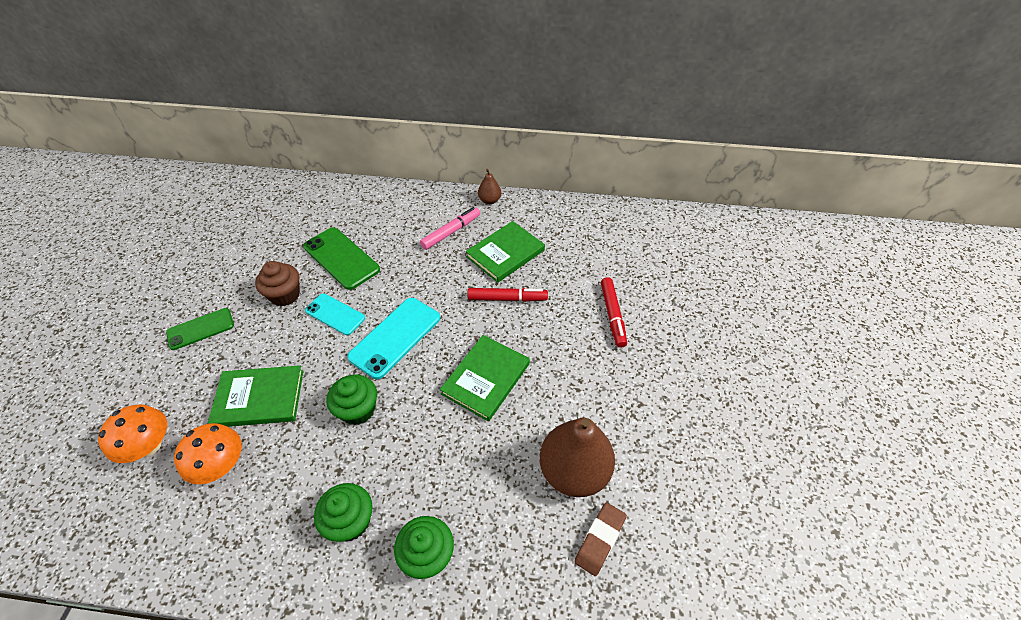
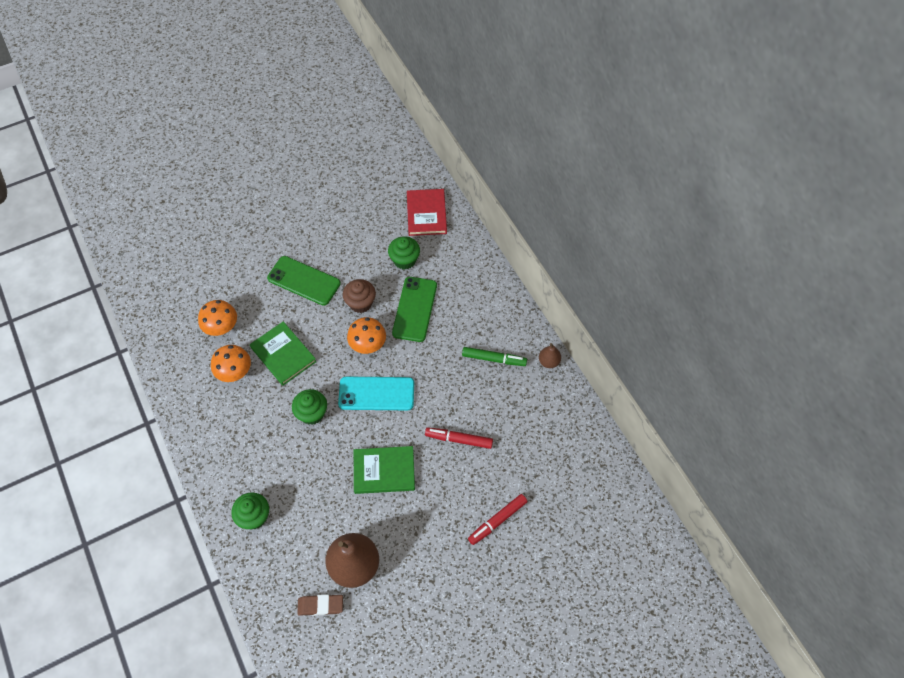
camera: 55 degrees right, 10 degrees up
green phone [166,308,234,350] -> green phone [267,256,341,306], size x1.55
turquoise phone [305,294,365,335] -> orange mushroom [347,317,386,354]
green cupcake [314,483,372,542] -> green cupcake moved to [388,236,420,270]
pink marker [420,207,480,250] -> green marker [462,347,527,366]
green book [466,221,545,283] -> none
red marker [468,288,548,302] -> red marker turned 135 degrees clockwise [425,427,493,449]
none -> red book [407,189,447,236]

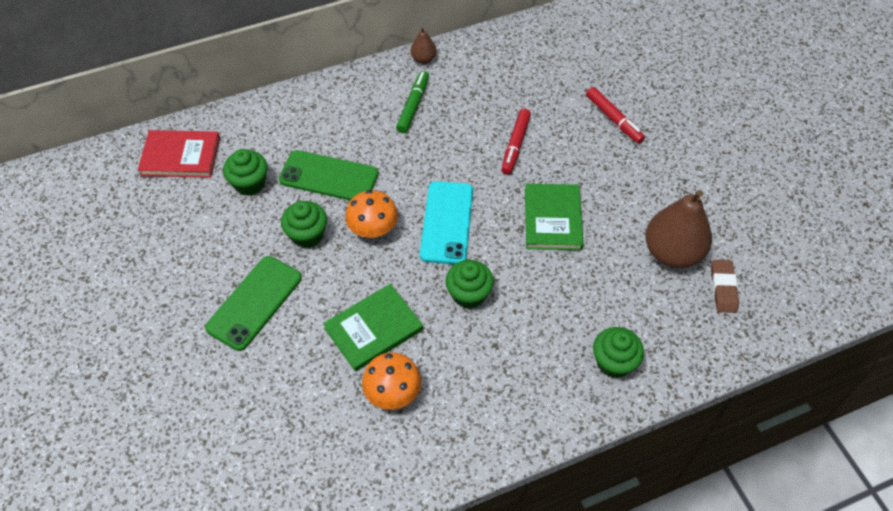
camera: 85 degrees left, 5 degrees down
orange mushroom [198,300,237,336] -> none
brown cupcake [343,279,376,313] -> green cupcake [281,201,327,248]

